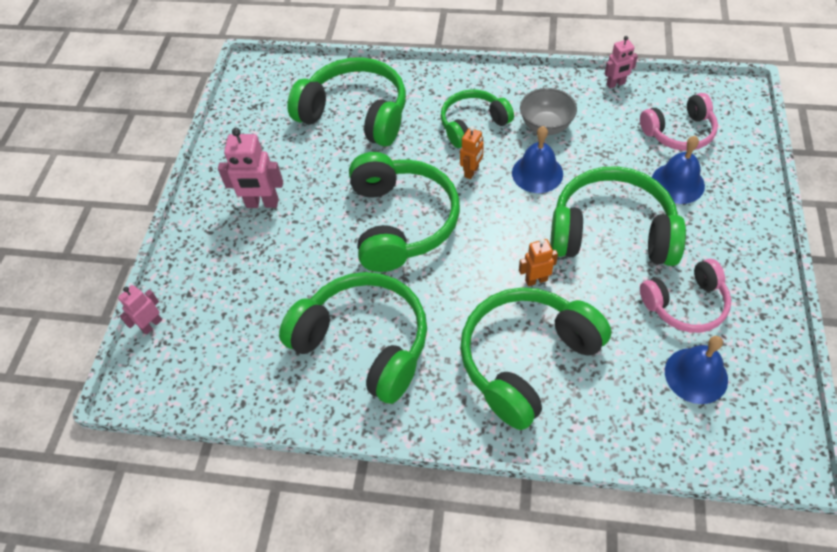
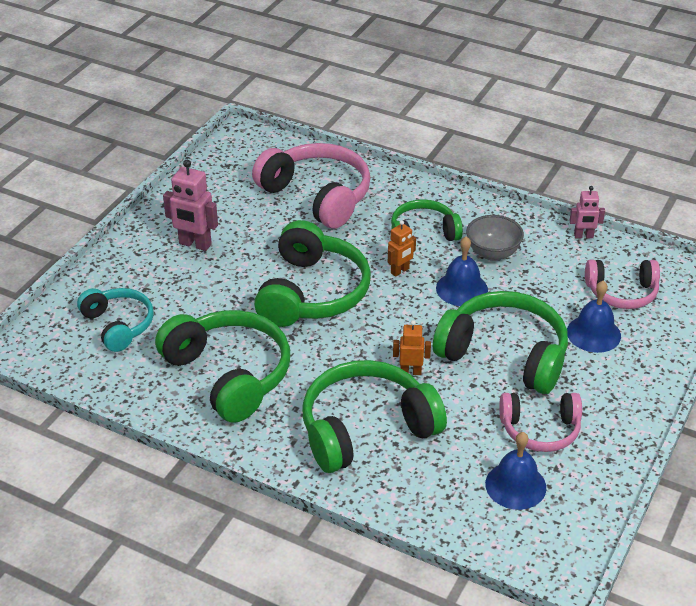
camera: 15 degrees right, 15 degrees down
pink robot [118,285,162,335] -> none
green headphones [288,57,406,147] -> pink headphones [252,143,370,229]
none -> turquoise headphones [77,288,154,352]

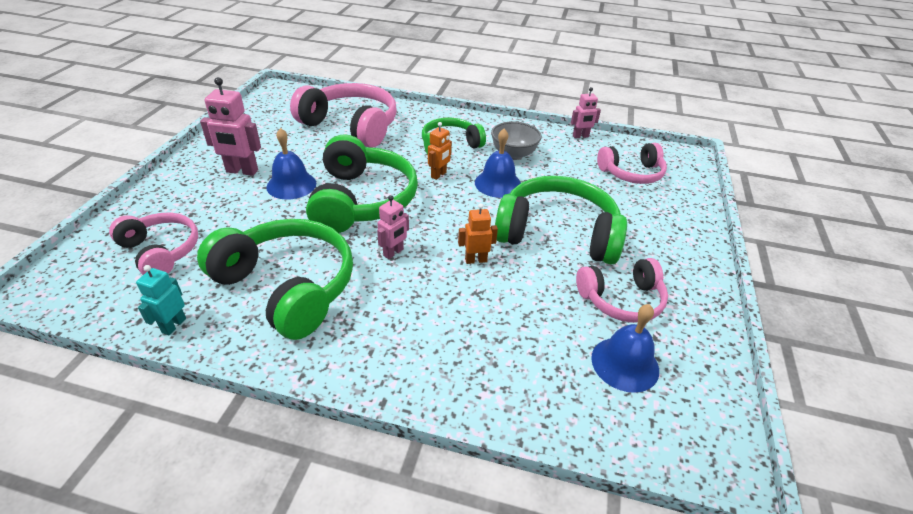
camera: 15 degrees left, 0 degrees up
turquoise headphones [77,288,154,352] -> pink headphones [109,212,198,275]
green headphones [302,360,447,473] -> none
blue bell [567,281,621,353] -> blue bell moved to [266,128,316,199]
none -> turquoise robot [136,265,186,335]
none -> pink robot [377,195,409,259]

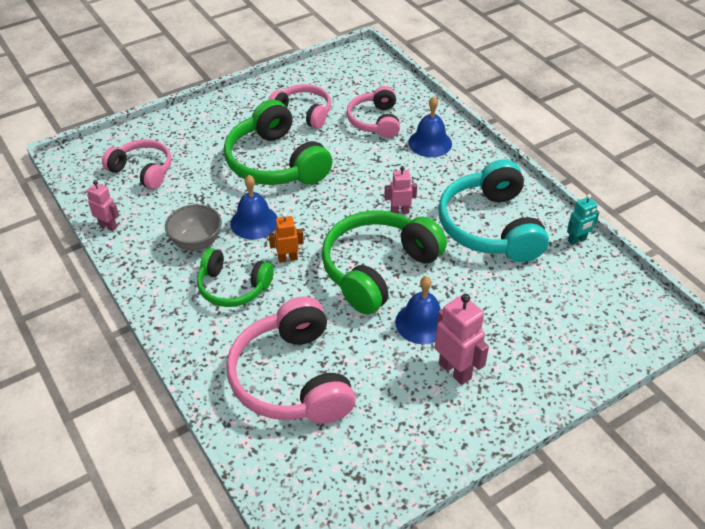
camera: 135 degrees left, 5 degrees up
pink headphones [109,212,198,275] -> pink headphones moved to [346,86,400,138]
green headphones [197,219,353,340] -> turquoise headphones [438,160,549,262]
orange robot [458,203,498,264] -> none
blue bell [591,304,659,393] -> blue bell moved to [408,96,452,157]

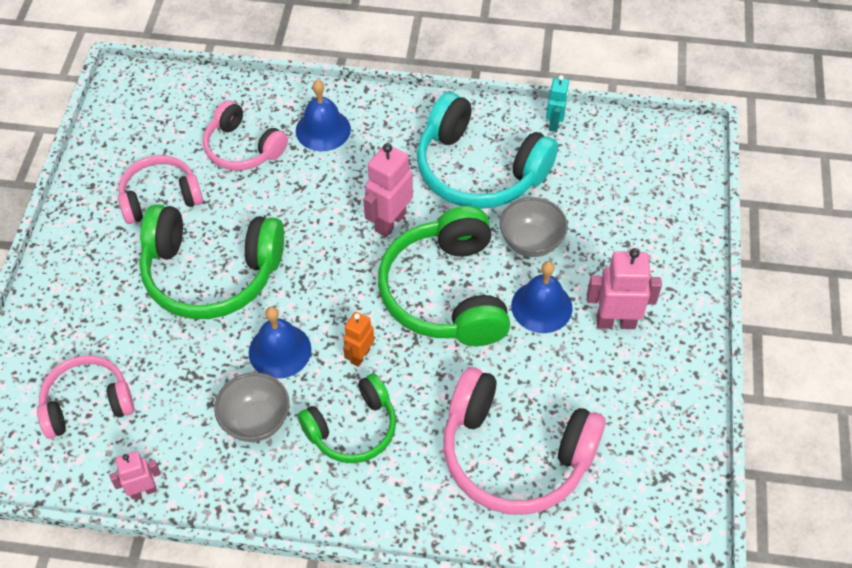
camera: 50 degrees left, 10 degrees up
pink robot [384,166,417,214] -> pink robot [363,143,413,237], size x1.64
none -> grey bowl [500,197,568,257]

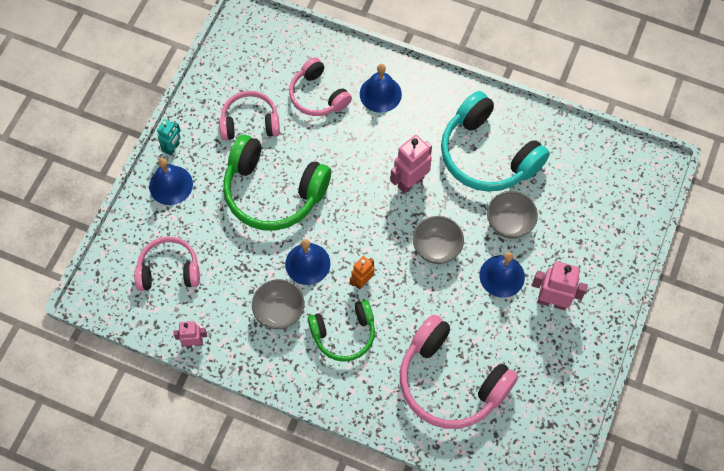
camera: 15 degrees right, 10 degrees up
green headphones [378,206,510,346] -> grey bowl [413,216,464,264]
turquoise robot [546,75,570,132] -> turquoise robot moved to [157,119,181,156]
none -> blue bell [149,158,193,205]

